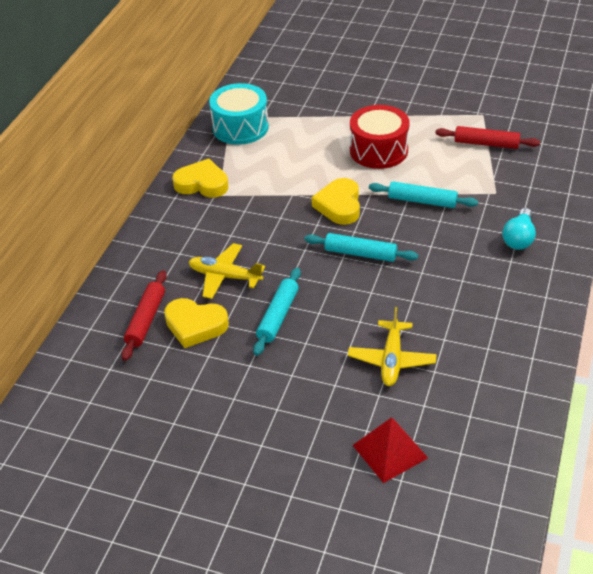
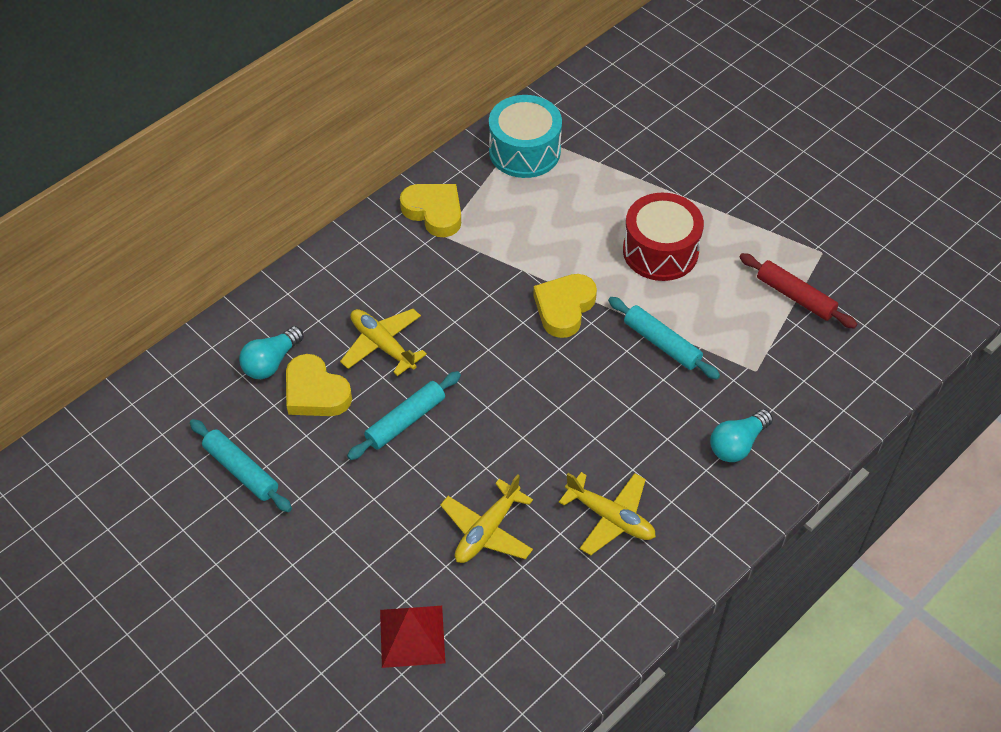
camera: 25 degrees right, 10 degrees up
red rolling pin [121,270,167,361] -> turquoise light bulb [239,326,304,379]
turquoise rolling pin [305,233,418,262] -> turquoise rolling pin moved to [190,419,292,512]
none -> yellow plane [559,472,656,555]

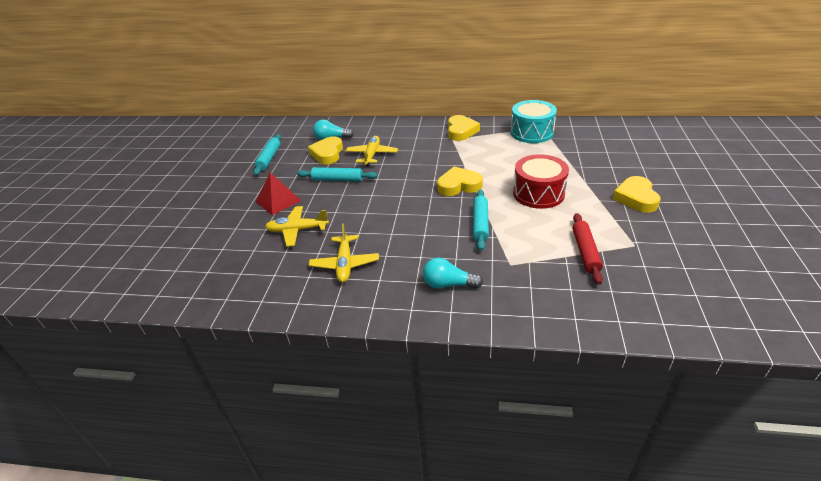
camera: 55 degrees right, 15 degrees down
red pyramid [380,606,445,668] -> red pyramid moved to [256,172,301,215]
none -> yellow heart [613,176,661,213]

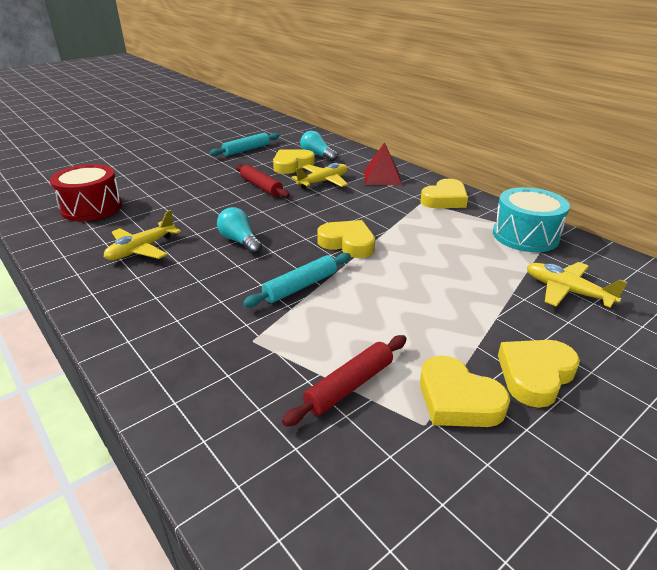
camera: 40 degrees right, 5 degrees down
red pyramid [256,172,301,215] -> red pyramid moved to [364,142,402,185]
yellow plane [265,206,329,247] -> yellow plane moved to [527,262,628,308]
turquoise rolling pin [297,167,377,181] -> red rolling pin [235,164,290,198]
turquoise light bulb [423,258,483,288] -> turquoise light bulb moved to [217,207,262,254]
red drum [513,154,569,209] -> red drum moved to [50,164,122,221]
none -> yellow heart [420,355,510,427]

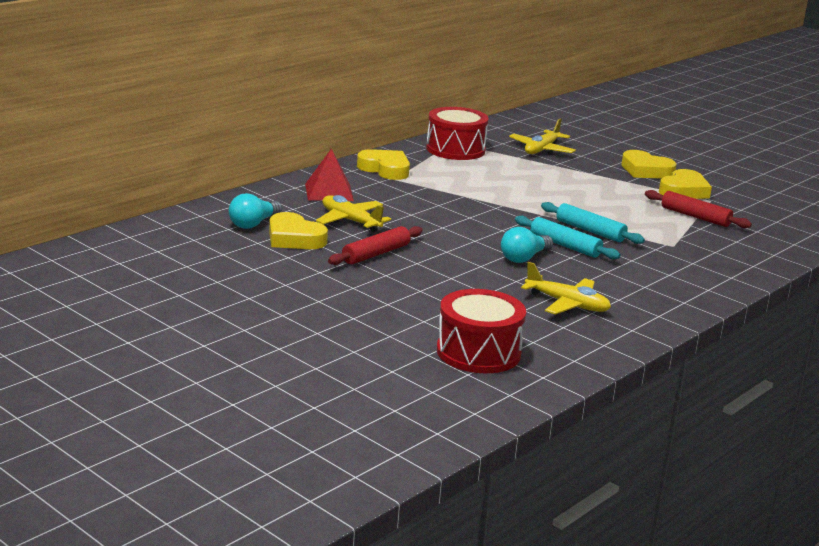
camera: 100 degrees left, 10 degrees down
turquoise rolling pin [210,133,280,156] -> turquoise rolling pin moved to [515,216,621,259]
yellow heart [317,220,375,258] -> none
turquoise drum [493,187,570,252] -> red drum [426,107,489,160]

